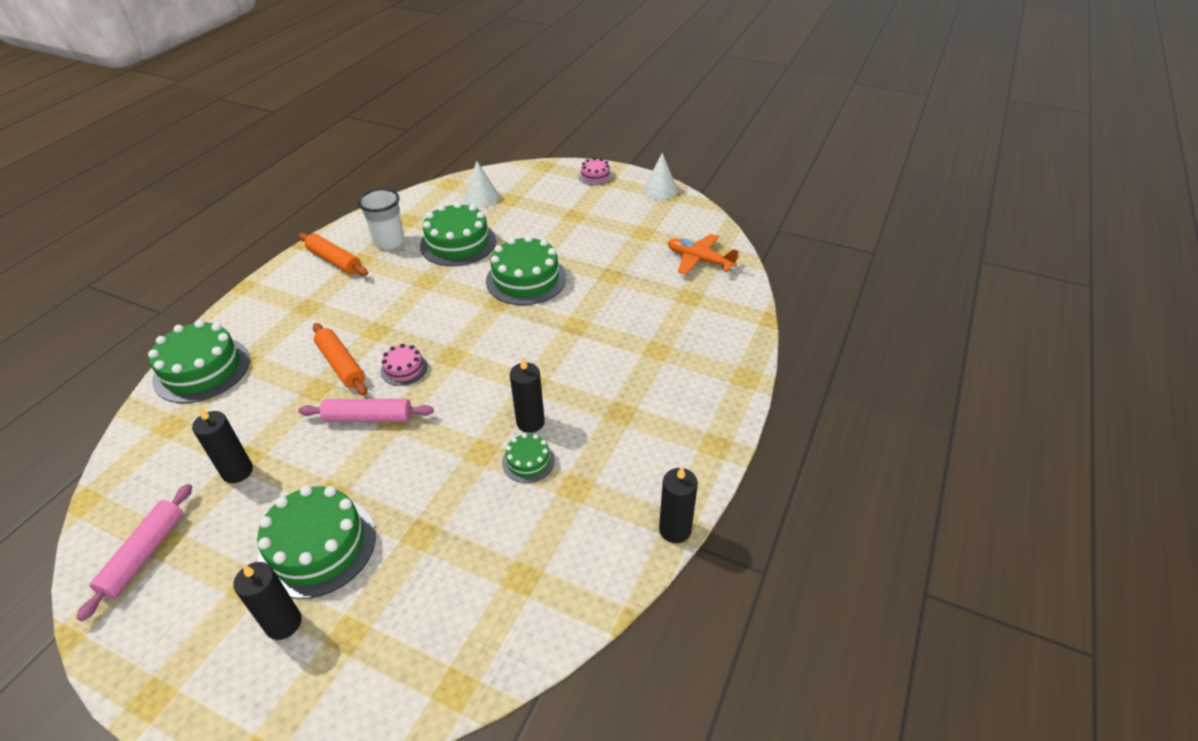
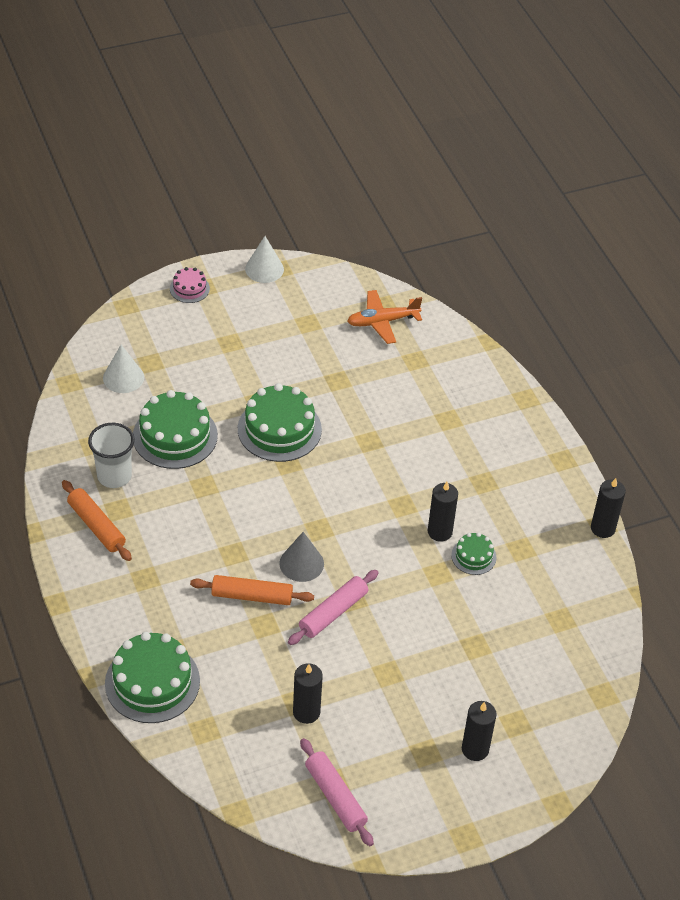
camera: 50 degrees left, 5 degrees up
green cake [257,485,376,599] -> none
orange rolling pin [299,233,368,276] -> orange rolling pin turned 60 degrees clockwise [62,480,132,561]
pink cake [381,344,428,386] -> grey cone [279,532,324,582]

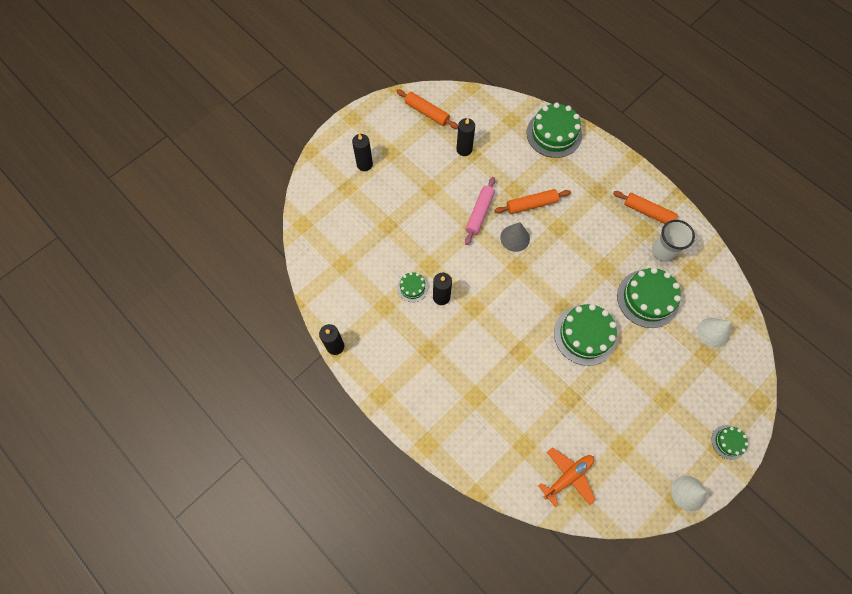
camera: 160 degrees right, 20 degrees up
pink cake [170,267,210,303] -> green cake [711,425,749,460]
pink rolling pin [300,738,374,846] -> orange rolling pin [396,89,458,129]

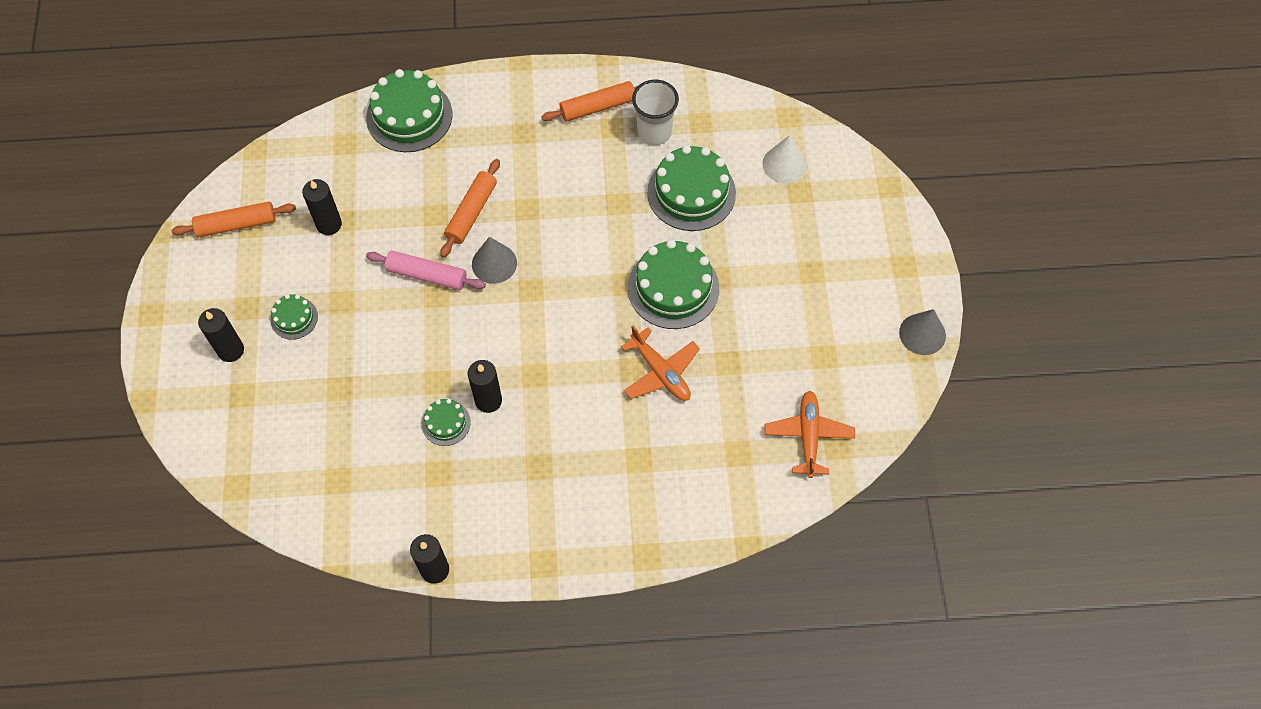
camera: 50 degrees left, 5 degrees down
pink rolling pin [465,177,495,245] -> pink rolling pin turned 45 degrees counterclockwise [366,250,486,290]
white cone [671,476,706,512] -> grey cone [899,309,946,355]
green cake [711,425,749,460] -> green cake moved to [270,294,318,340]
none -> orange plane [621,326,700,401]

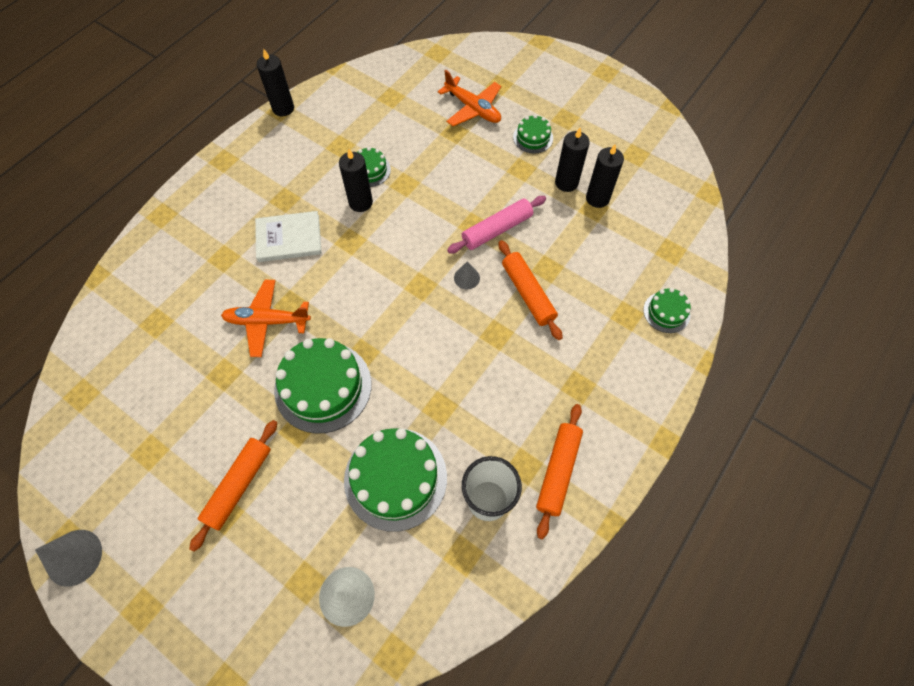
camera: 130 degrees right, 0 degrees up
orange rolling pin [171,202,296,237] -> orange rolling pin moved to [189,420,277,552]
black candle [198,308,244,362] -> black candle moved to [555,128,590,192]
green cake [366,69,452,152] -> green cake [643,288,691,333], size x0.51
grey cone [472,237,517,284] -> grey cone [454,261,480,289], size x0.59
orange plane [765,390,855,478] -> orange plane moved to [438,70,501,126]
none -> white book [255,211,322,262]

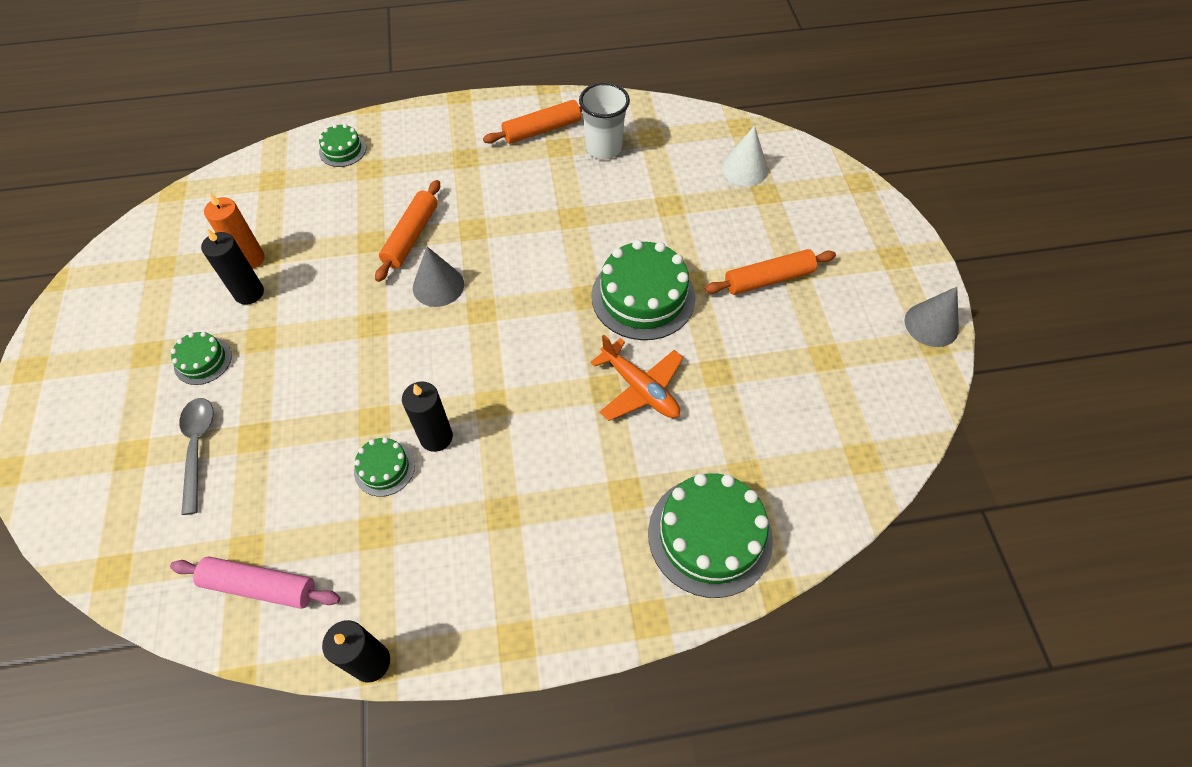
camera: 135 degrees left, 5 degrees down
white book [255,211,322,262] -> none
green cake [344,428,447,532] -> green cake moved to [648,473,773,598]
orange plane [438,70,501,126] -> grey spoon [179,398,214,515]
pink rolling pin [447,196,546,254] -> pink rolling pin moved to [170,557,340,609]
grey cone [454,261,480,289] -> grey cone [413,247,464,307], size x1.70
black candle [586,144,624,208] -> orange candle [204,193,265,269]

